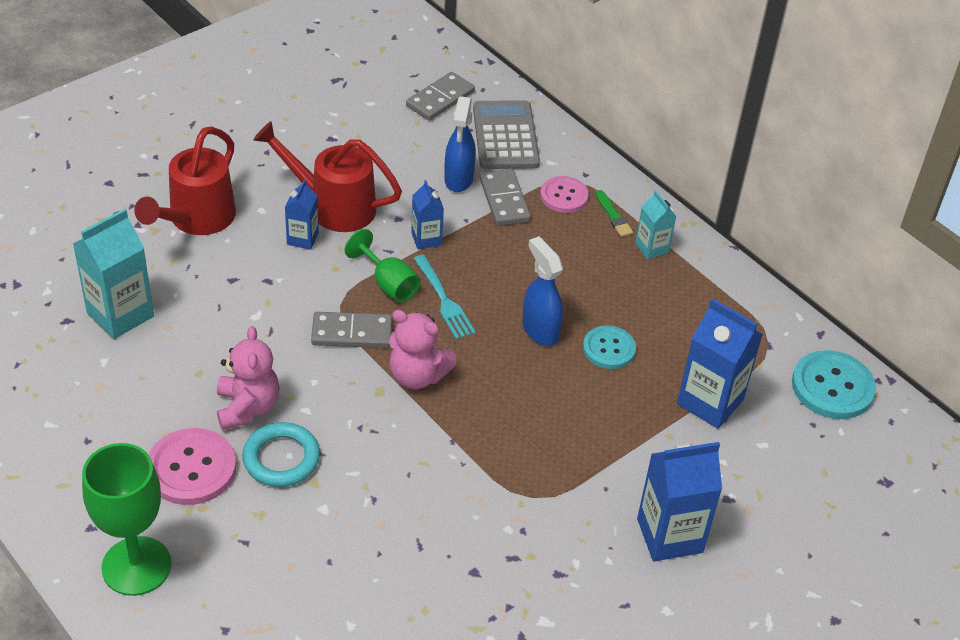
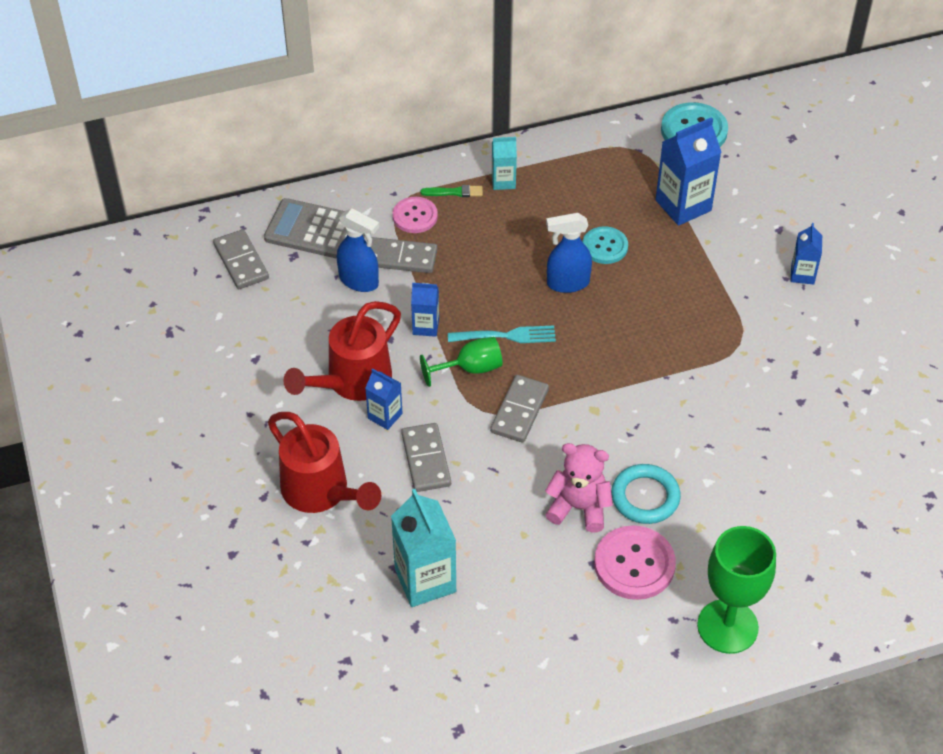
camera: 65 degrees left, 5 degrees up
pink teddy bear [389,310,456,389] -> none
blue carton [637,442,722,561] -> blue carton [791,223,822,285], size x0.56
none -> grey domino [401,423,451,492]

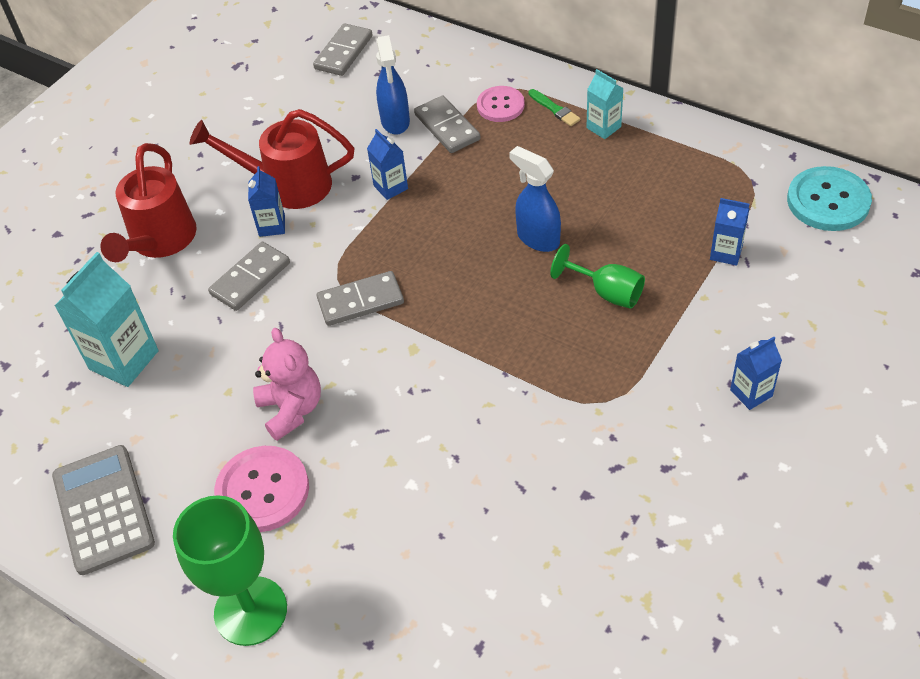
camera: 55 degrees right, 0 degrees up
grey calculator [264,198,365,259] -> grey calculator moved to [52,445,155,575]
green goblet [420,337,503,387] -> green goblet moved to [550,244,645,309]
turquoise fork [448,326,556,343] -> none
turquoise button [583,226,628,264] -> none
turquoise ring [611,464,681,524] -> none
blue carton [656,117,722,226] -> blue carton [710,198,750,266], size x0.56

